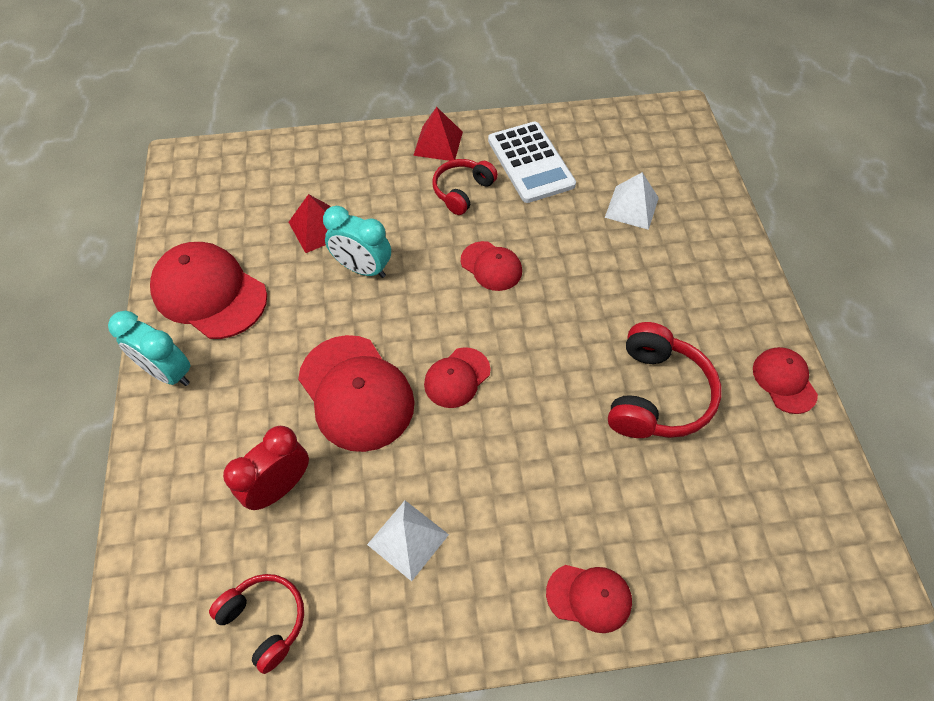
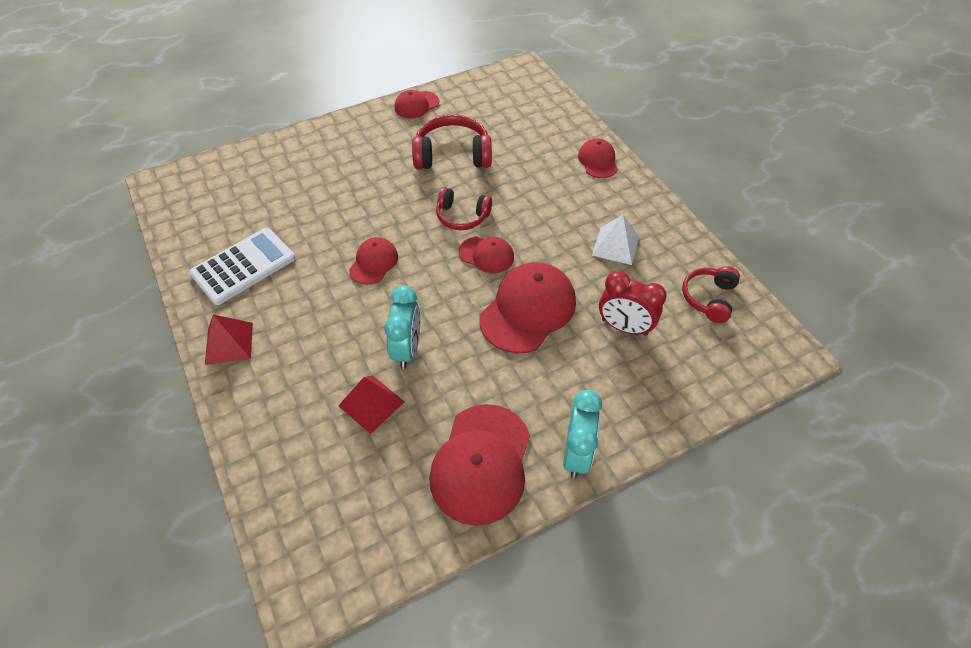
camera: 110 degrees left, 5 degrees down
red headphones [433,159,498,215] -> red headphones moved to [436,187,492,230]
white pyramid [605,172,659,230] -> none

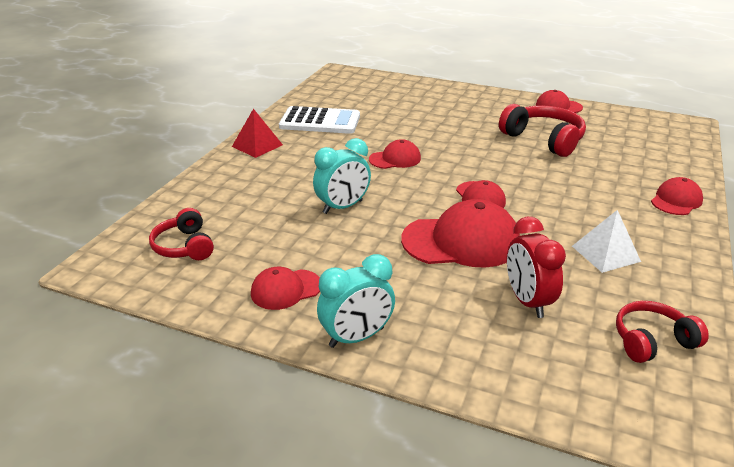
camera: 50 degrees right, 20 degrees down
red pyramid [338,375,405,434] -> none
red cap [429,404,530,526] -> red cap [251,267,320,310], size x0.55
red headphones [436,187,492,230] -> red headphones moved to [149,208,214,260]

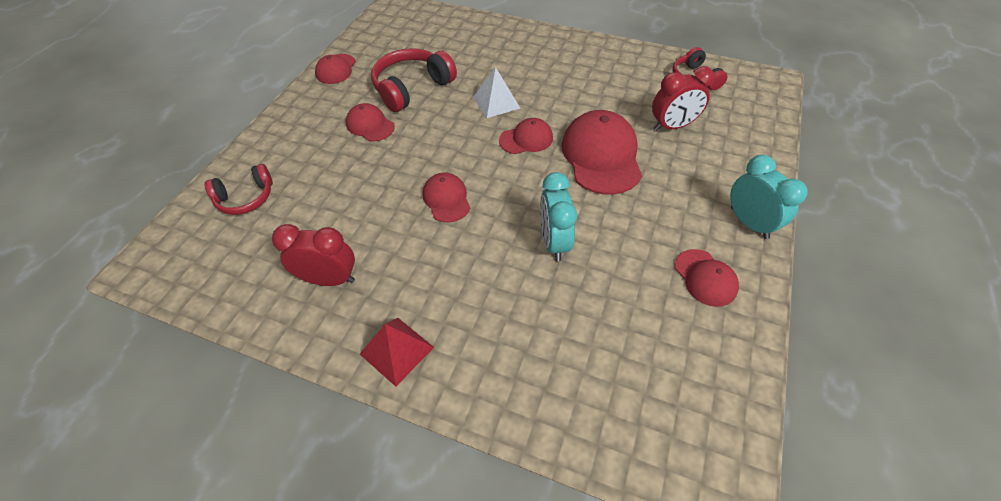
camera: 90 degrees left, 20 degrees up
red headphones [149,208,214,260] -> red headphones moved to [205,164,273,215]
white calculator [279,106,360,134] -> red clock [272,224,355,286]
turquoise clock [313,138,371,214] -> turquoise clock turned 150 degrees counterclockwise [540,172,577,261]
white pyramid [572,210,641,273] -> white pyramid moved to [473,67,520,118]
red cap [651,177,703,215] -> red cap moved to [346,103,395,142]

